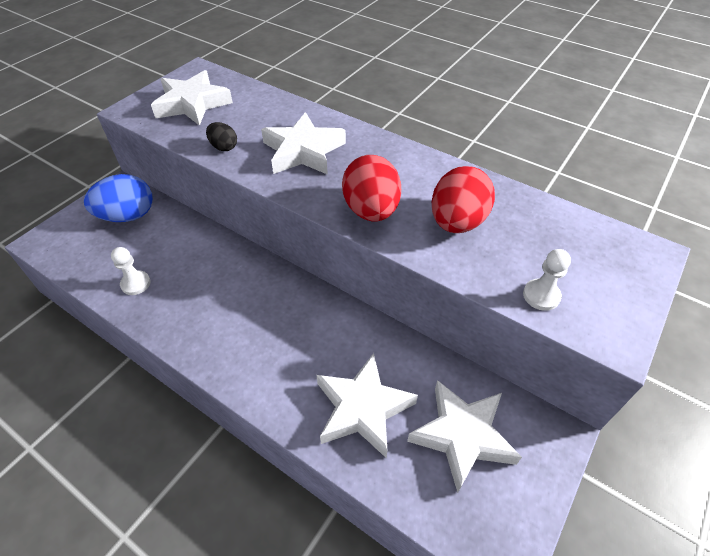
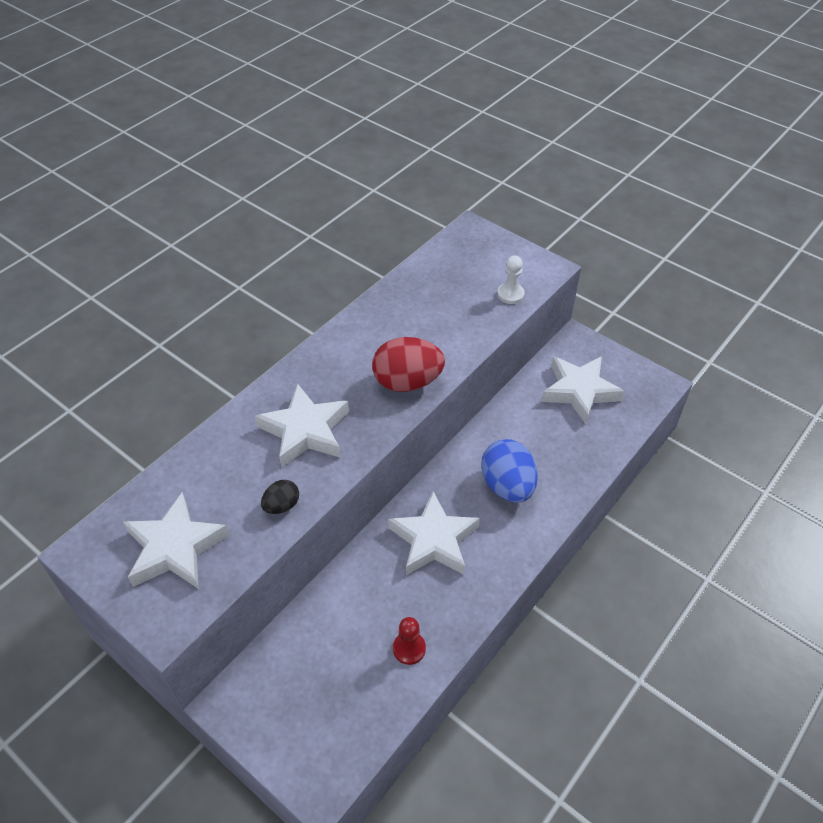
camera: 85 degrees left, 0 degrees up
blue egg [84,174,153,222] -> blue egg moved to [481,439,538,503]
white pawn [111,247,151,295] -> red pawn [393,617,426,665]
white star [317,353,418,458] -> white star moved to [388,491,480,575]
red egg [432,166,495,233] -> none

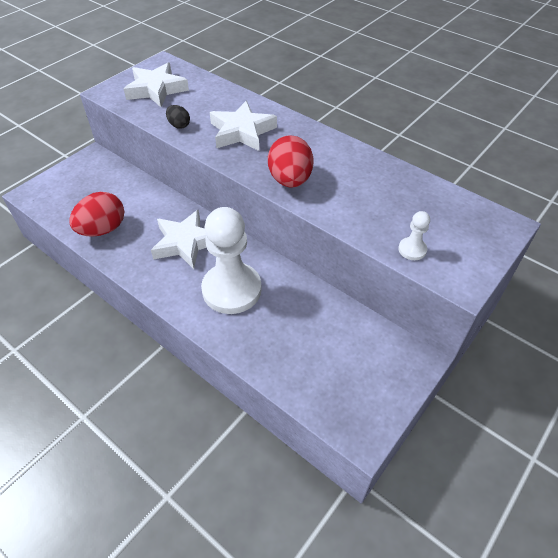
camera: 90 degrees right, 0 degrees up
red pawn [393,617,426,665] -> red egg [69,192,124,237]
blue egg [481,439,538,503] -> white pawn [201,207,262,314]
white star [541,356,624,424] -> none

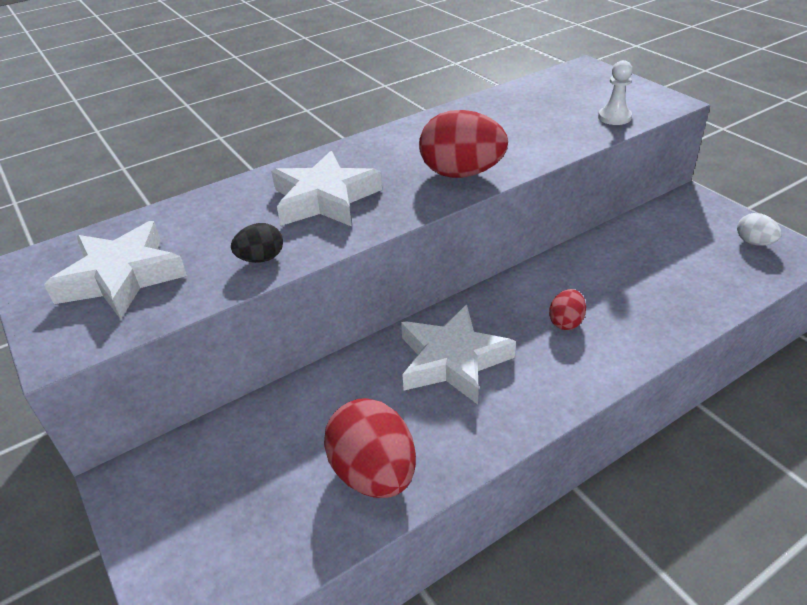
camera: 70 degrees left, 10 degrees down
white pawn [201,207,262,314] -> red egg [549,289,586,330]
none -> white egg [737,213,781,246]

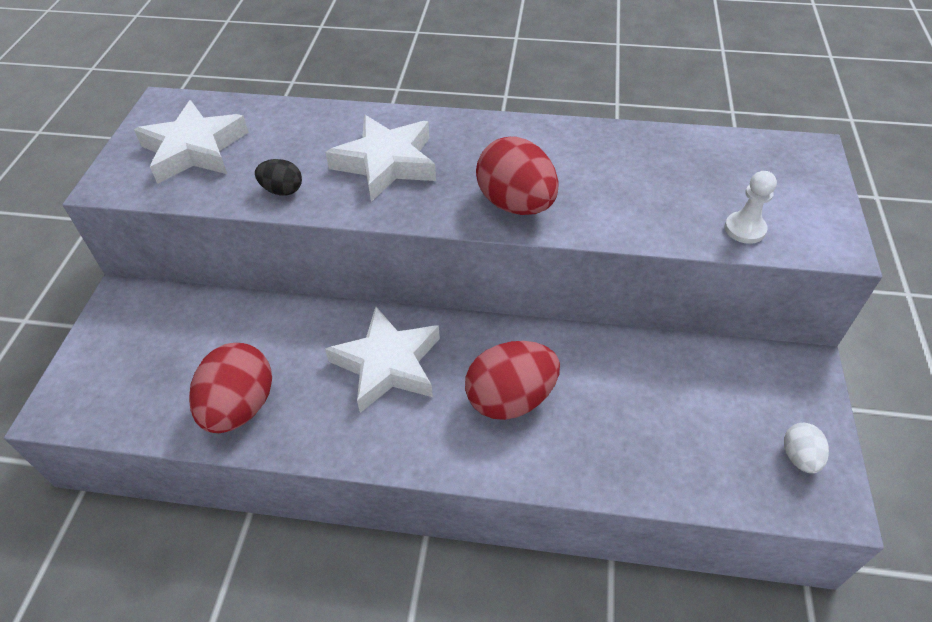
camera: 40 degrees right, 10 degrees up
red egg [549,289,586,330] -> red egg [465,341,560,420], size x1.94

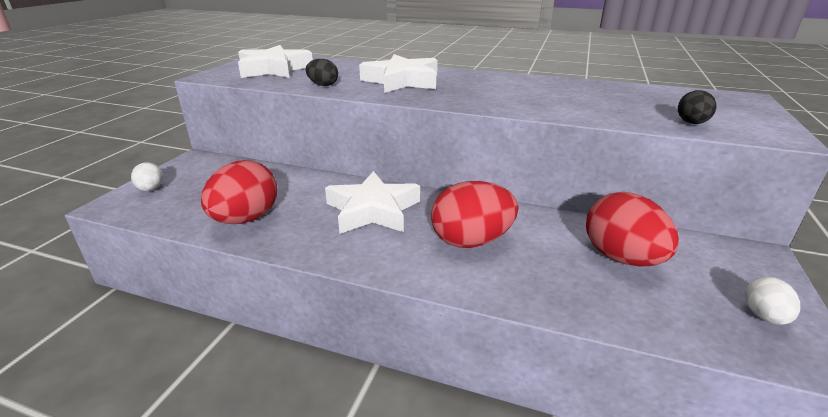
camera: 10 degrees right, 20 degrees down
red egg [476,137,558,215] -> red egg moved to [586,192,679,267]
white pawn [725,171,777,244] -> black egg [678,90,716,124]
none -> white egg [131,162,163,191]

